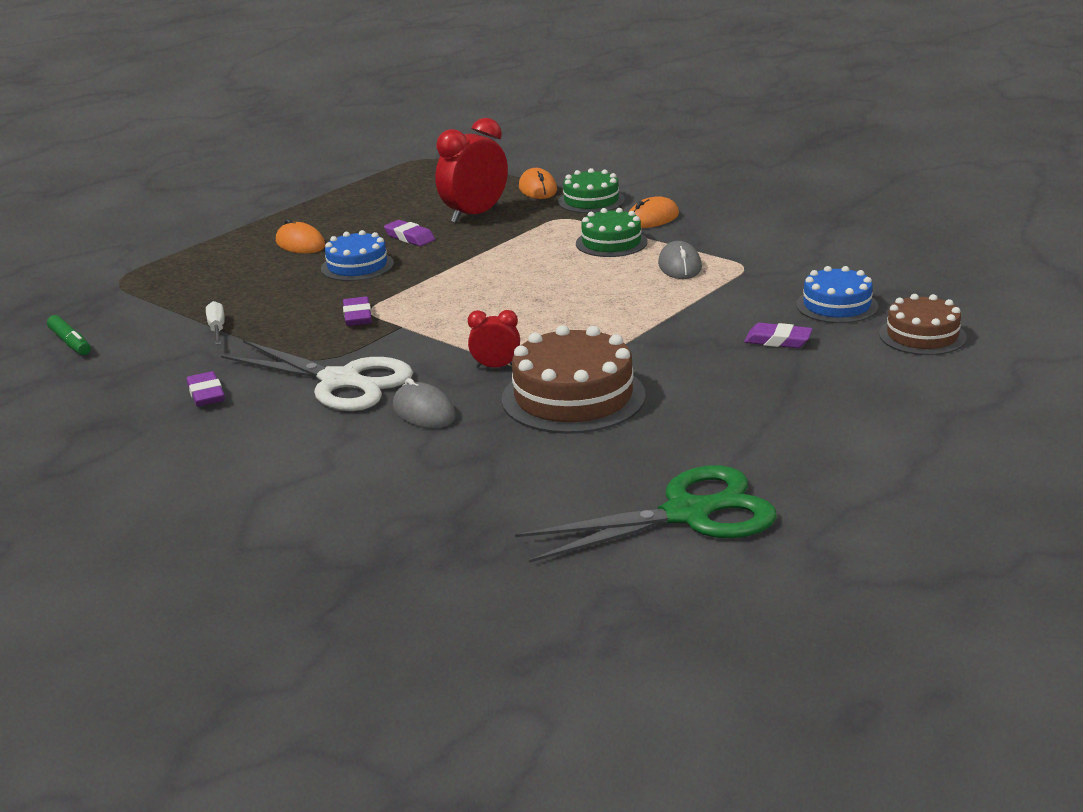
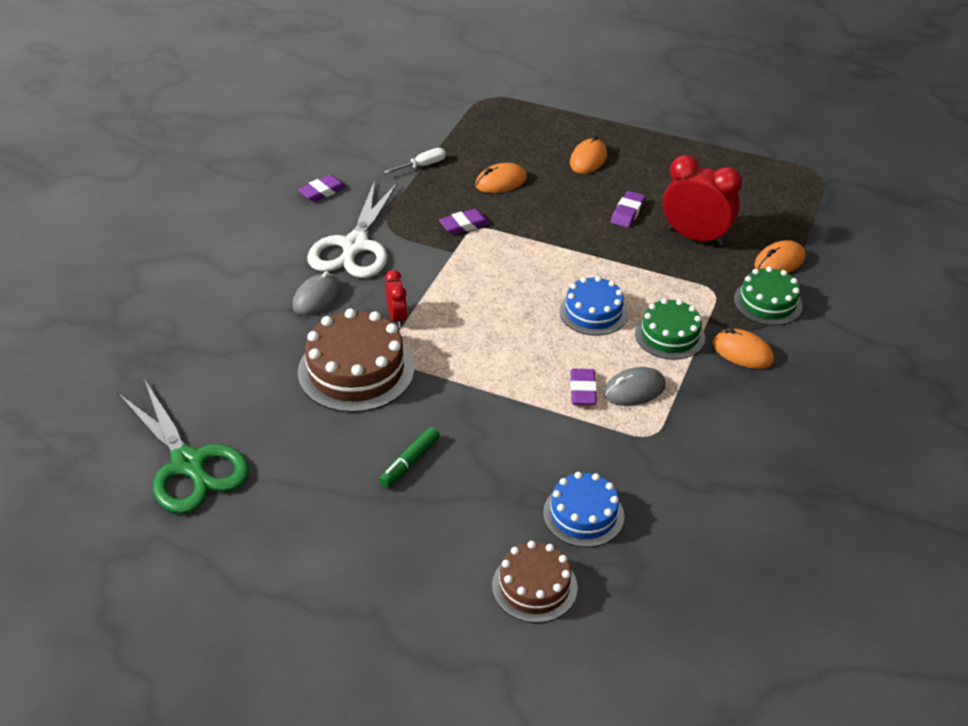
camera: 70 degrees right, 15 degrees up
green marker [47,315,91,355] -> green marker moved to [379,427,440,487]
blue cake [321,230,394,281] -> blue cake moved to [559,276,628,336]
purple eraser [744,323,813,348] -> purple eraser moved to [570,369,597,405]
none -> orange mouse [475,163,527,193]

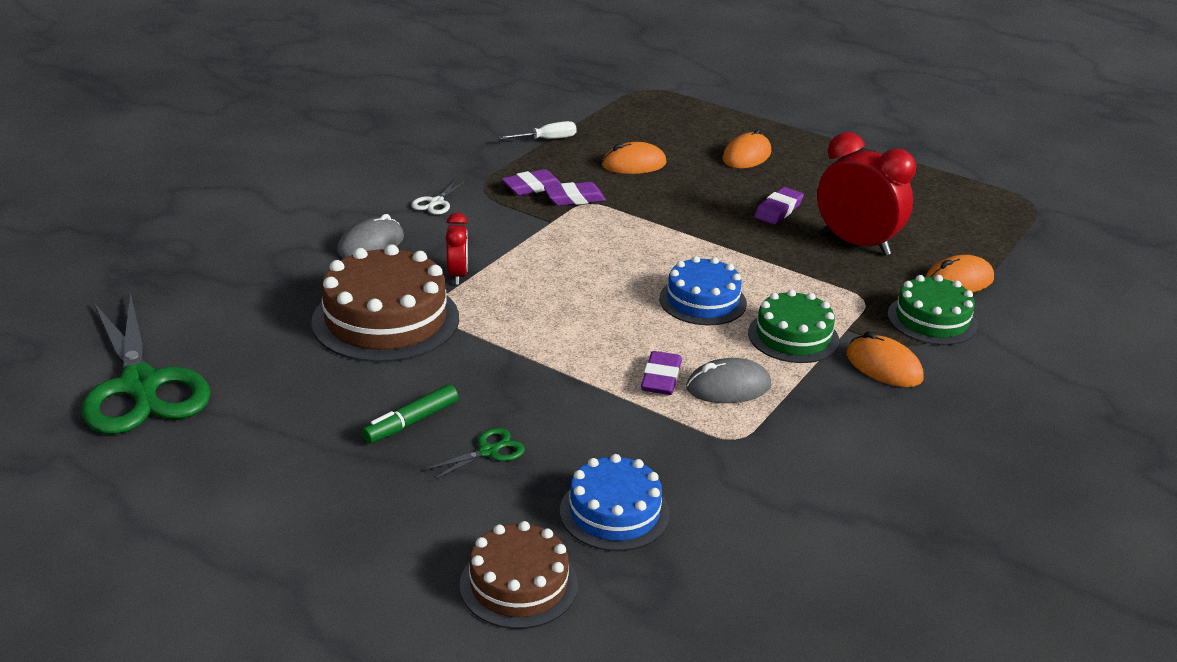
camera: 10 degrees right, 10 degrees down
purple eraser [298,175,347,202] -> purple eraser moved to [502,169,561,196]
white scissors [307,181,398,278] -> white scissors [411,179,468,215], size x0.41
none -> green scissors [422,428,525,481]

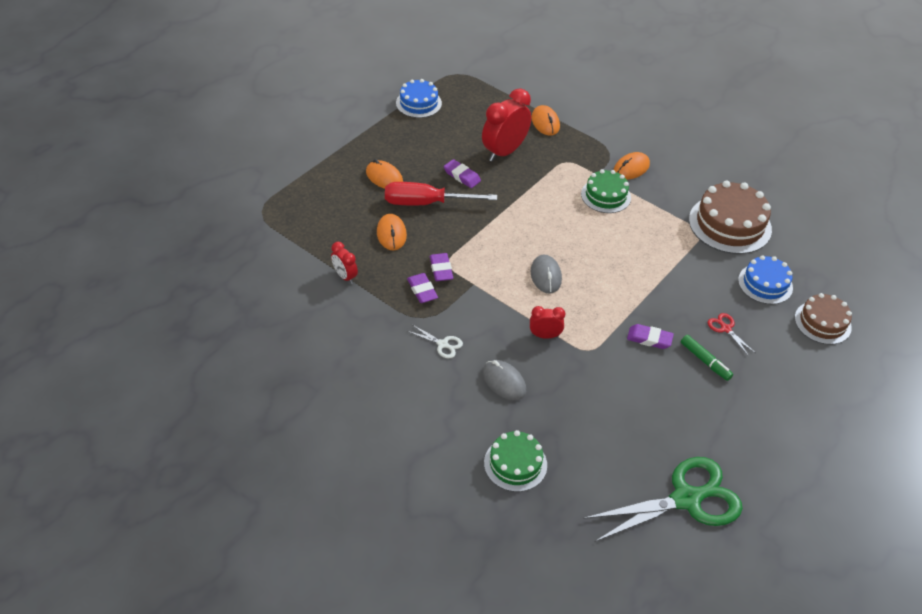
camera: 85 degrees left, 15 degrees up
brown cake [311,244,459,362] -> brown cake moved to [689,181,772,254]
green scissors [422,428,525,481] -> red scissors [708,313,755,356]
white screwdriver [498,121,577,140] -> red clock [331,242,358,284]
purple eraser [641,351,682,395] -> purple eraser moved to [627,324,674,349]
blue cake [659,256,747,325] -> blue cake moved to [396,79,442,118]
grey mouse [686,358,771,403] -> grey mouse moved to [530,255,562,294]
green cake [888,275,978,345] -> green cake moved to [484,430,547,492]
none -> red screwdriver [385,182,497,205]

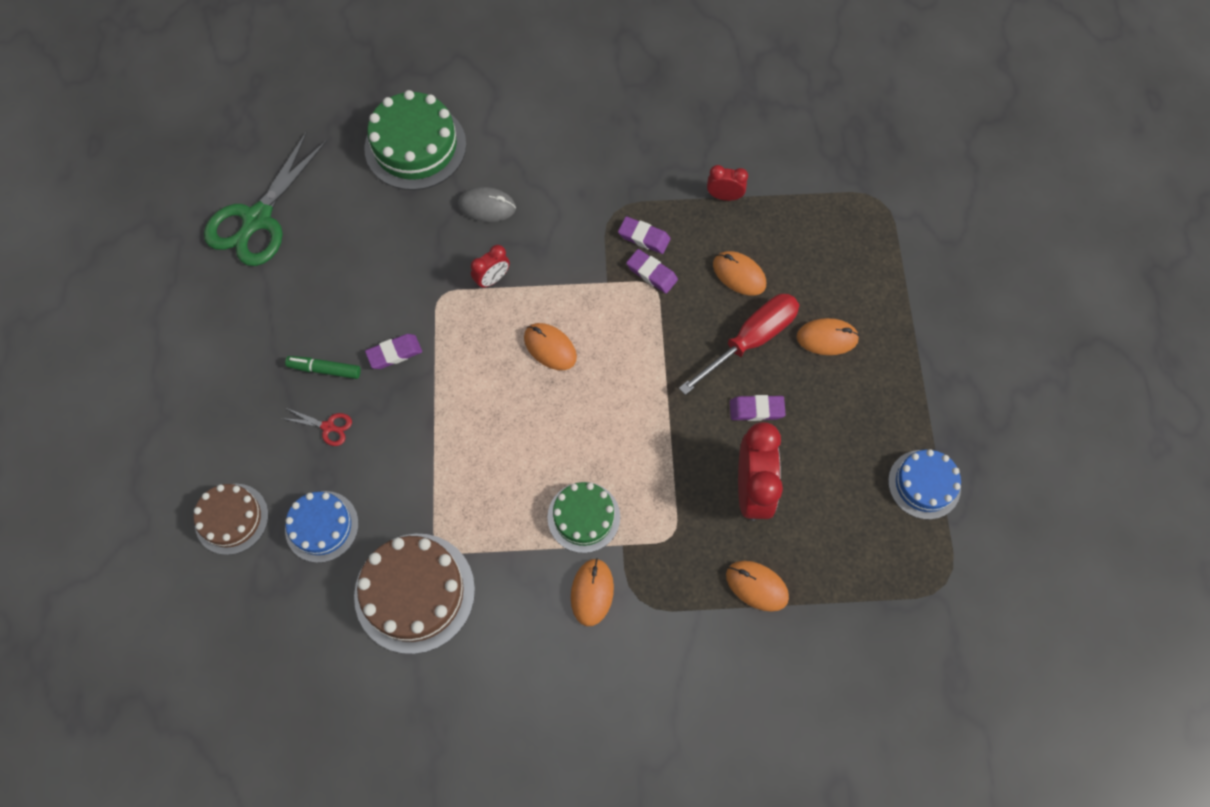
camera: 140 degrees right, 20 degrees up
white scissors [407,325,463,358] -> none
green cake [484,430,547,492] -> green cake [364,90,466,190], size x1.61
grey mouse [530,255,562,294] -> orange mouse [524,323,577,370]

